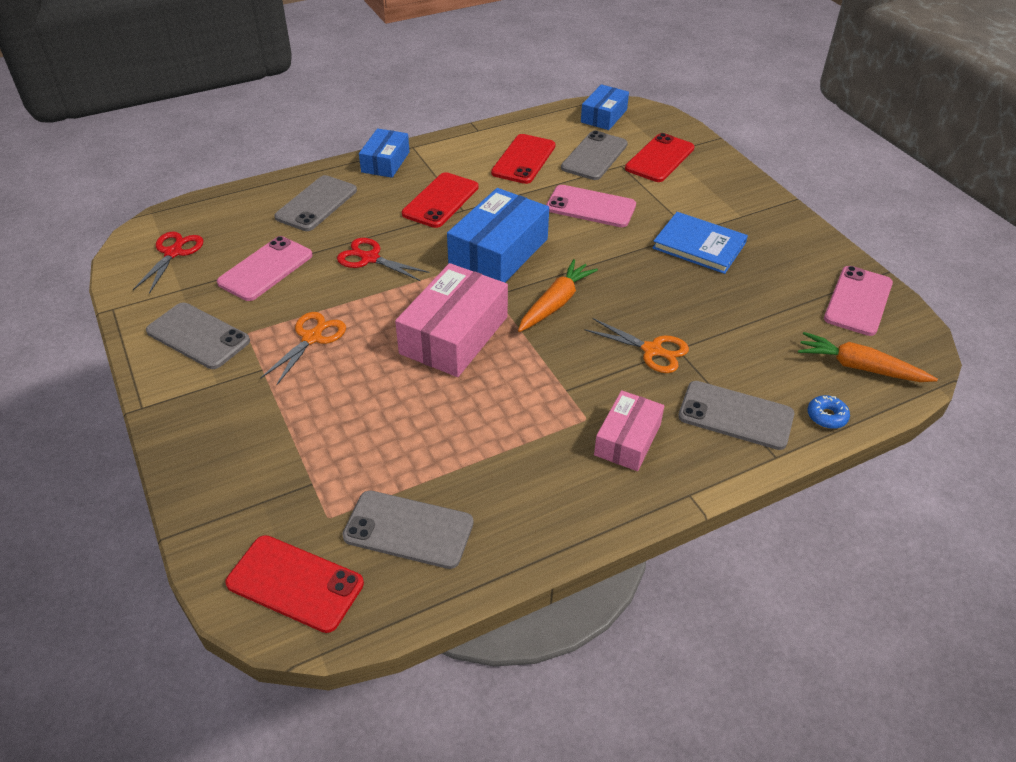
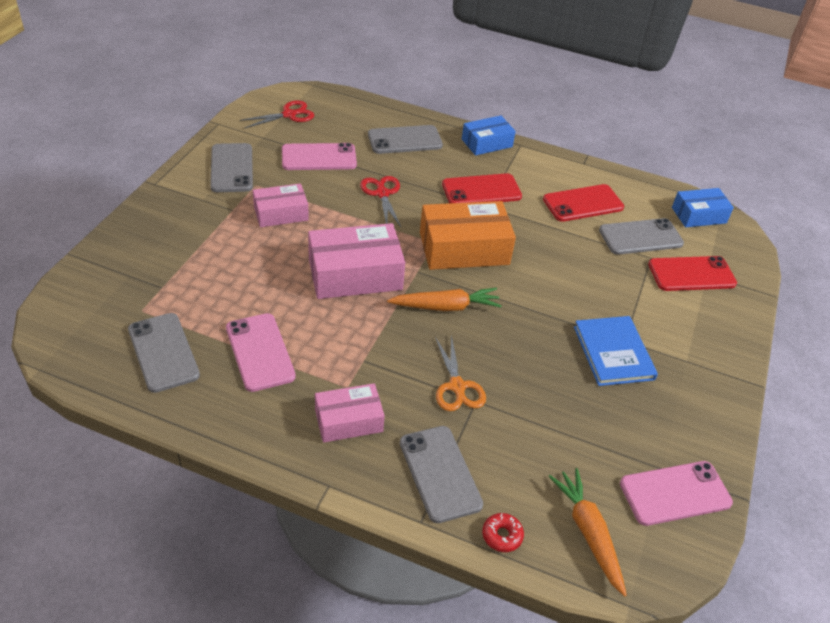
camera: 45 degrees right, 0 degrees up
red phone [225,535,364,633] -> none
orange scissors [260,312,346,386] -> pink box [253,183,309,227]
blue box [447,188,549,282] -> orange box [420,201,516,270]
pink phone [546,185,636,227] -> pink phone moved to [226,313,296,392]
blue donut [807,395,850,429] -> red donut [482,513,524,552]

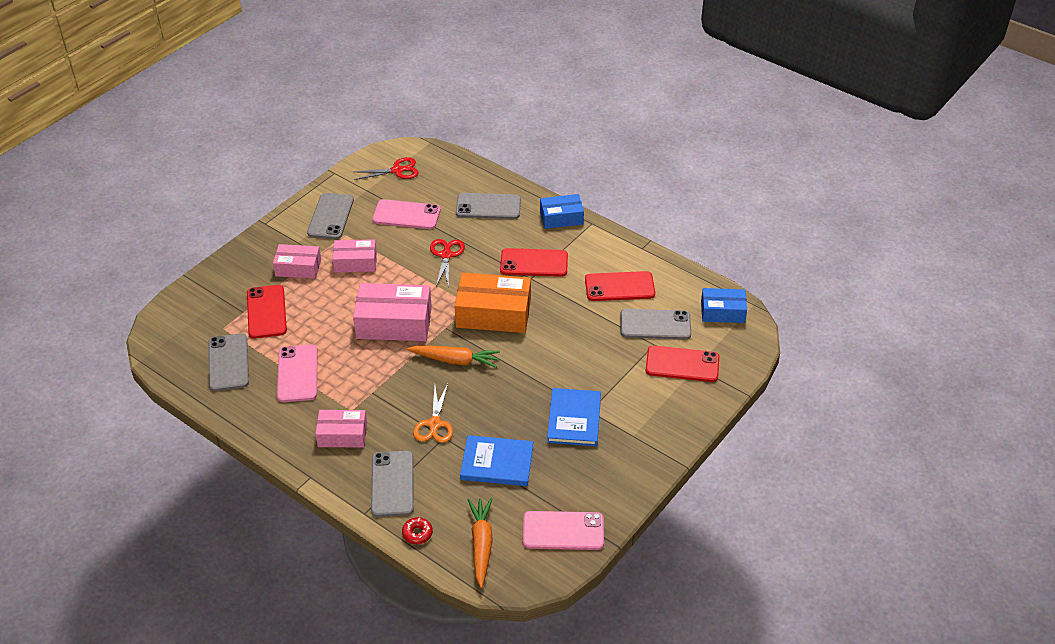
camera: 20 degrees right, 0 degrees up
none -> red phone [247,285,287,339]
none -> pink box [273,244,321,279]
none -> blue book [460,435,533,486]

